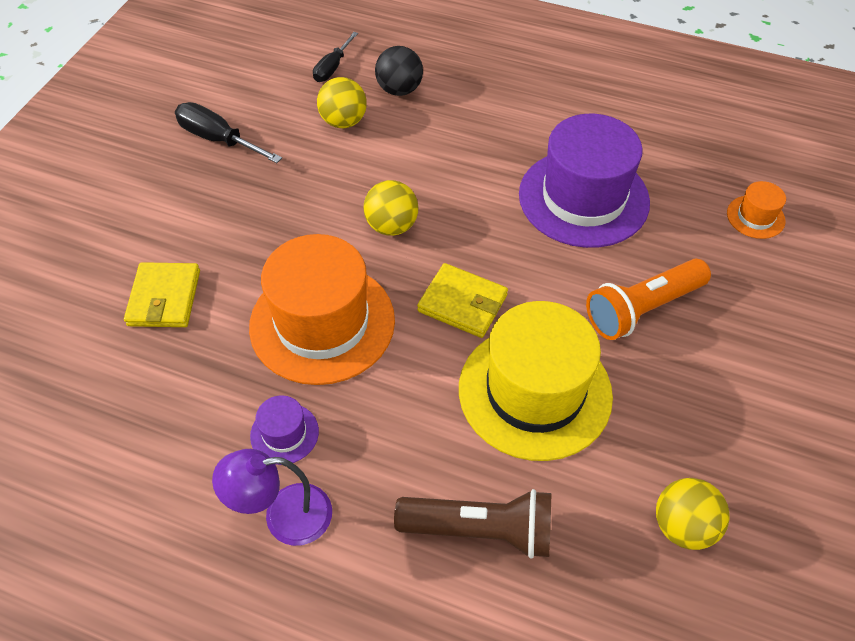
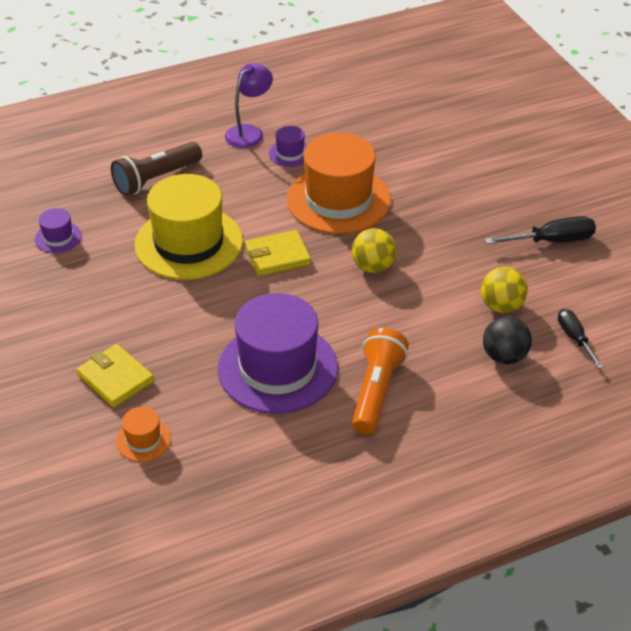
camera: 135 degrees right, 10 degrees down
yellow wallet [124,262,200,327] -> yellow wallet moved to [76,344,154,408]
orange flashlight [586,259,711,340] -> orange flashlight moved to [352,328,409,435]
yellow ball [656,478,730,550] -> purple hat [35,208,82,253]

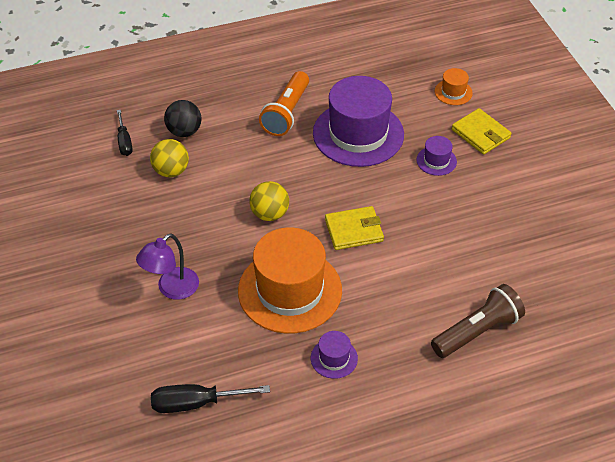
camera: 175 degrees left, 5 degrees up
purple hat [35,208,82,253] -> purple hat moved to [416,136,457,176]
yellow hat [134,174,243,280] -> none
purple lamp [225,63,273,148] -> purple lamp moved to [136,234,199,300]
black screwdriver [485,216,596,244] -> black screwdriver moved to [151,384,270,413]

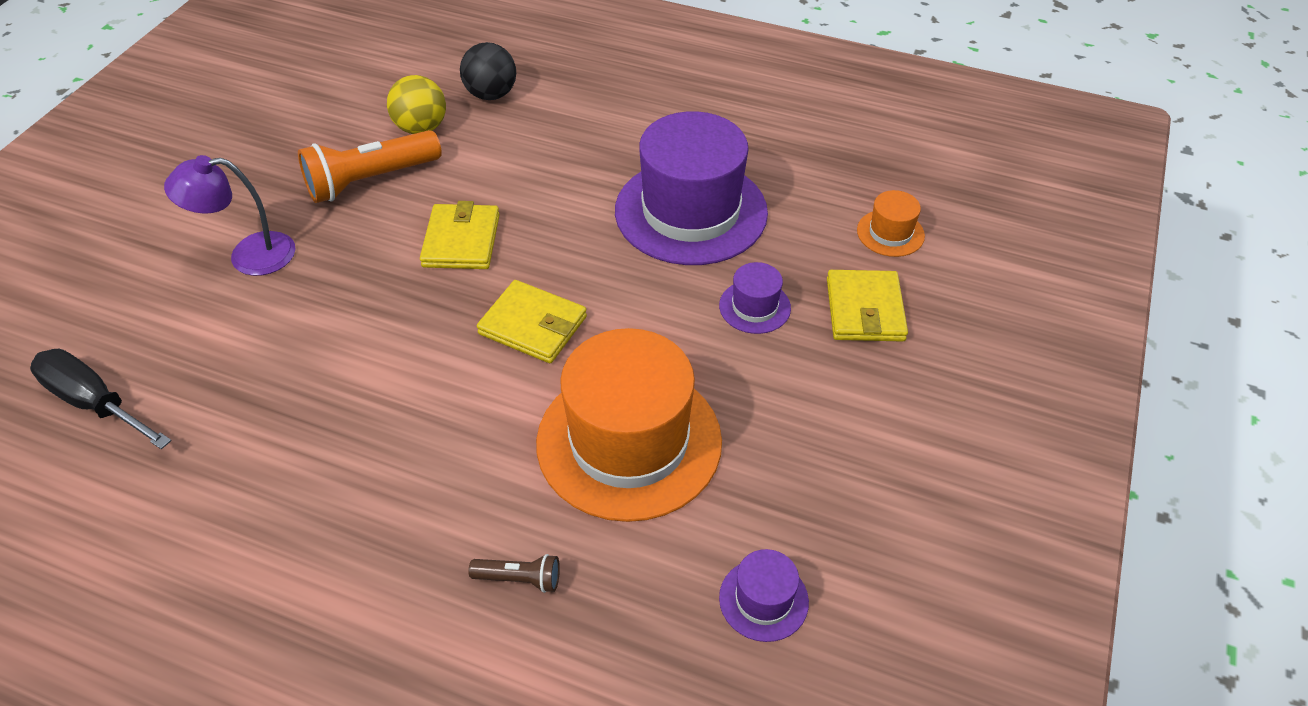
camera: 40 degrees right, 0 degrees up
black screwdriver [117,110,133,156] -> none
orange hat [238,227,342,333] -> orange hat moved to [536,328,722,522]
yellow ball [249,181,289,221] -> yellow wallet [420,201,500,269]
orange flashlight [259,71,309,136] -> orange flashlight moved to [298,130,442,203]
purple hat [311,331,358,379] -> purple hat moved to [719,549,809,642]
brown flashlight [431,284,525,358] -> brown flashlight [468,554,560,593], size x0.48

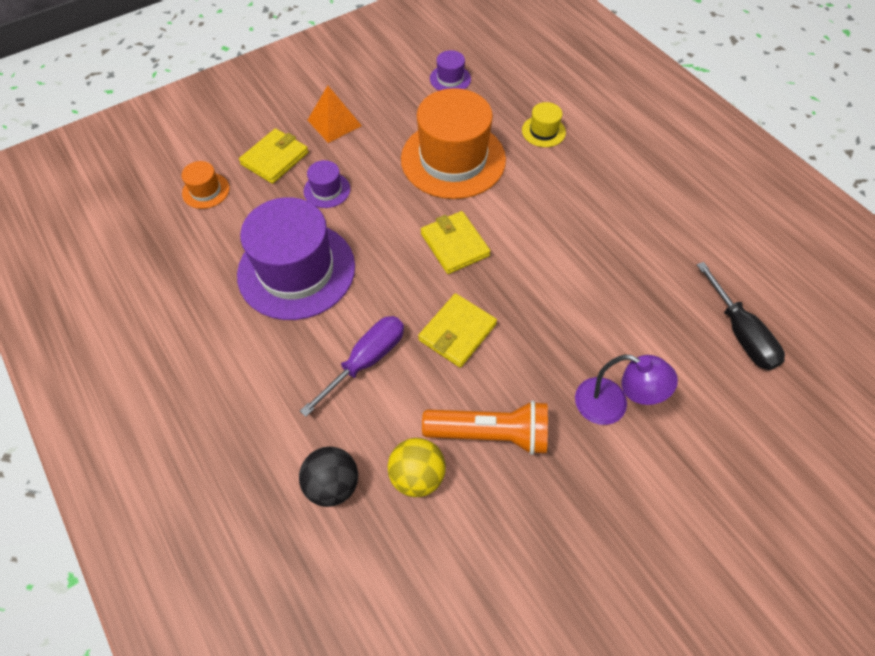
camera: 145 degrees left, 10 degrees up
brown flashlight [468,554,560,593] -> yellow hat [522,102,566,147]
none -> purple screwdriver [300,316,404,417]
none -> orange pyramid [307,86,362,143]

